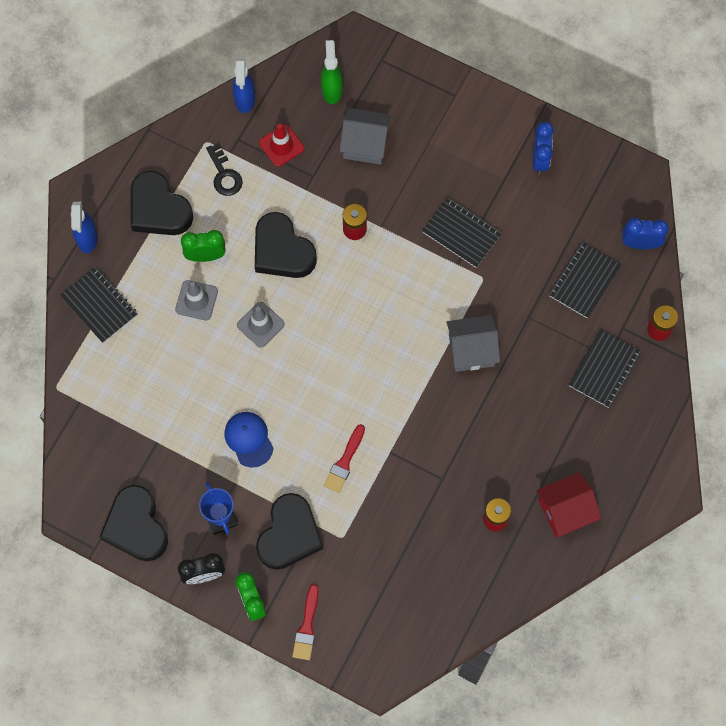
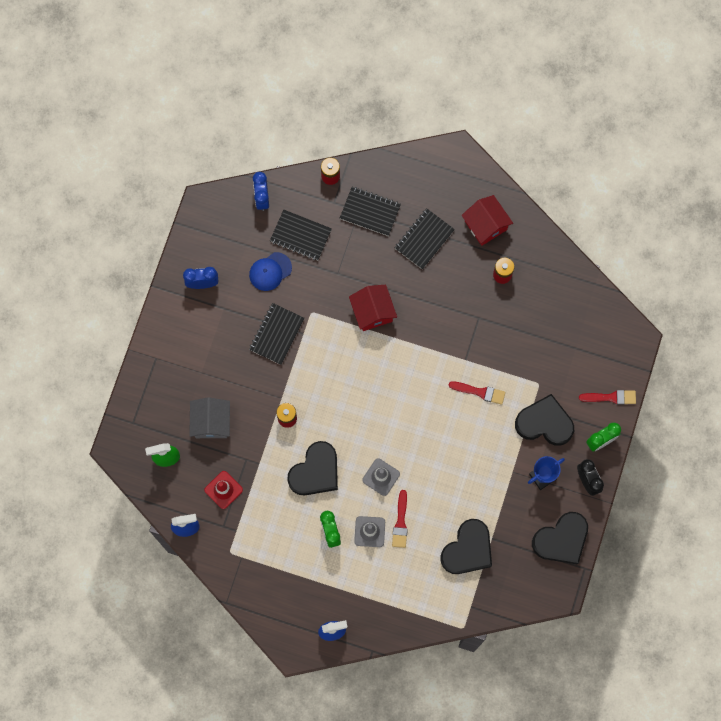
camera: 100 degrees left, 5 degrees up
black notebook [60,267,137,343] -> black notebook moved to [395,209,455,269]
black heart [131,171,193,235] -> black heart moved to [440,519,492,574]
black key [206,143,243,196] -> none
blue cap [224,412,274,467] -> blue cap moved to [249,252,292,291]
grey house [446,315,500,372] -> red house [349,285,397,331]
none -> red brush [392,490,408,548]

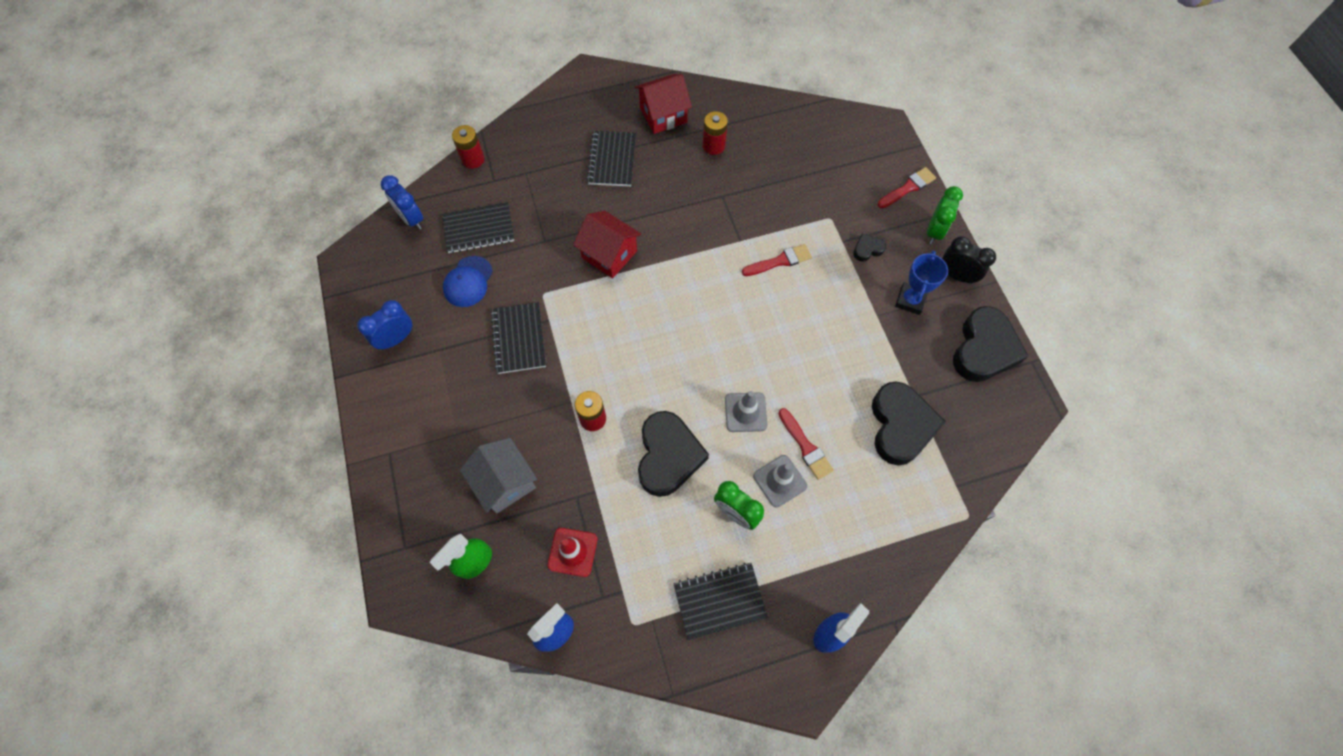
camera: 35 degrees left, 10 degrees down
black notebook [340,187,401,236] -> black notebook moved to [674,562,768,640]
red house [461,195,513,246] -> red house turned 45 degrees counterclockwise [635,74,692,134]
black heart [515,394,574,446] -> black heart [853,234,886,262], size x0.44

